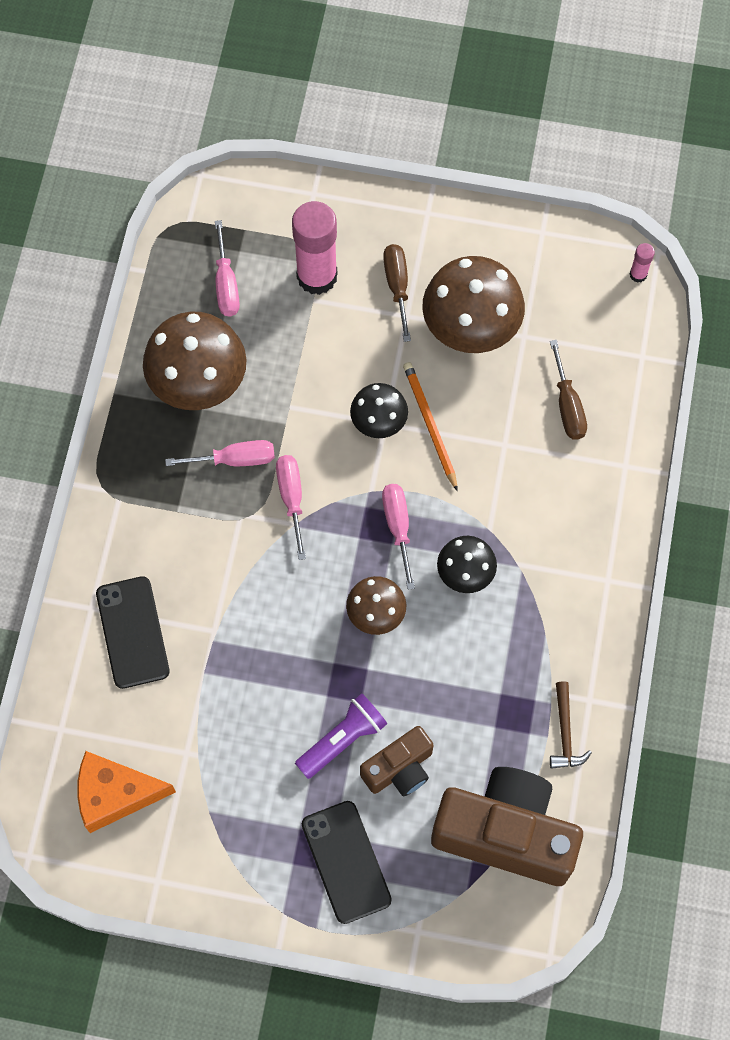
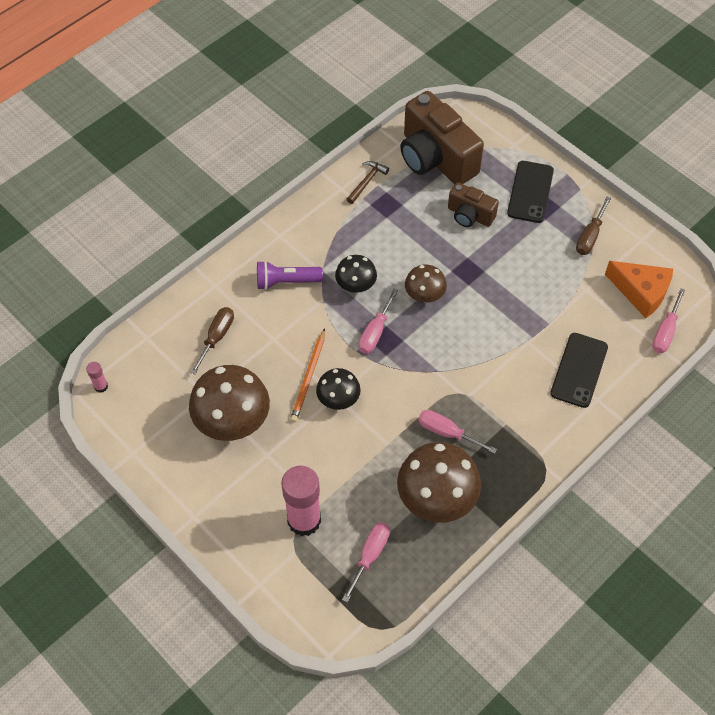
camera: 145 degrees left, 10 degrees down
pink screwdriver [276,455,306,560] -> pink screwdriver moved to [652,288,685,353]
purple flashlight [295,693,387,779] -> purple flashlight moved to [257,261,323,290]
brown camera [360,726,434,796] -> brown camera turned 150 degrees counterclockwise [448,182,499,227]
brown screwdriver [383,244,411,342] -> brown screwdriver moved to [576,197,611,255]

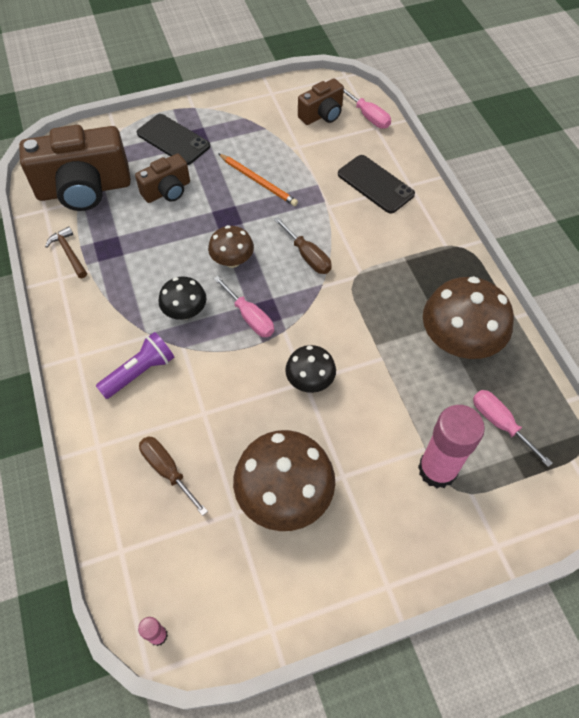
camera: 65 degrees left, 0 degrees up
purple flashlight [257,261,323,290] -> purple flashlight turned 150 degrees counterclockwise [96,332,174,399]
orange pencil [290,329,325,422] -> orange pencil moved to [219,154,298,206]
pink screwdriver [418,410,497,454] -> none
brown screwdriver [576,197,611,255] -> brown screwdriver moved to [274,217,332,274]
orange cheese [605,261,673,318] -> brown camera [298,79,344,125]

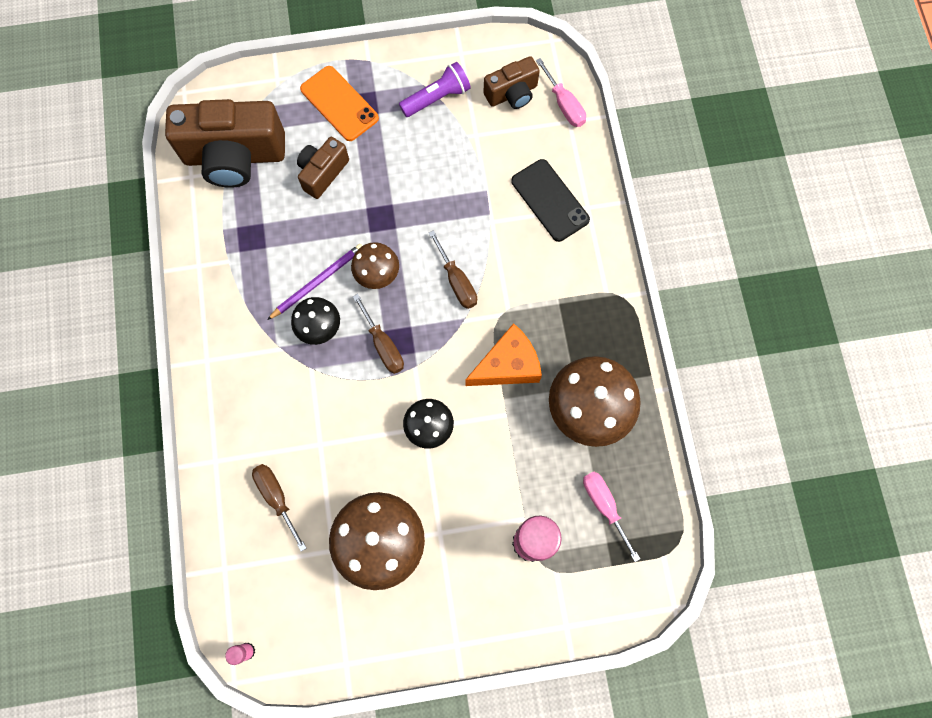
camera: 10 degrees right, 15 degrees up
brown hammer [45,226,87,278] -> none
purple flashlight [96,332,174,399] -> purple flashlight moved to [399,62,471,117]
brown camera [135,154,190,203] -> brown camera turned 150 degrees clockwise [297,137,349,199]
black phone [137,114,210,165] -> orange phone [300,66,379,141]
pink screwdriver [214,276,274,337] -> brown screwdriver [353,294,404,374]
orange pencil [219,154,298,206] -> none
none -> purple pencil [267,244,362,320]
none -> orange cheese [465,323,542,386]

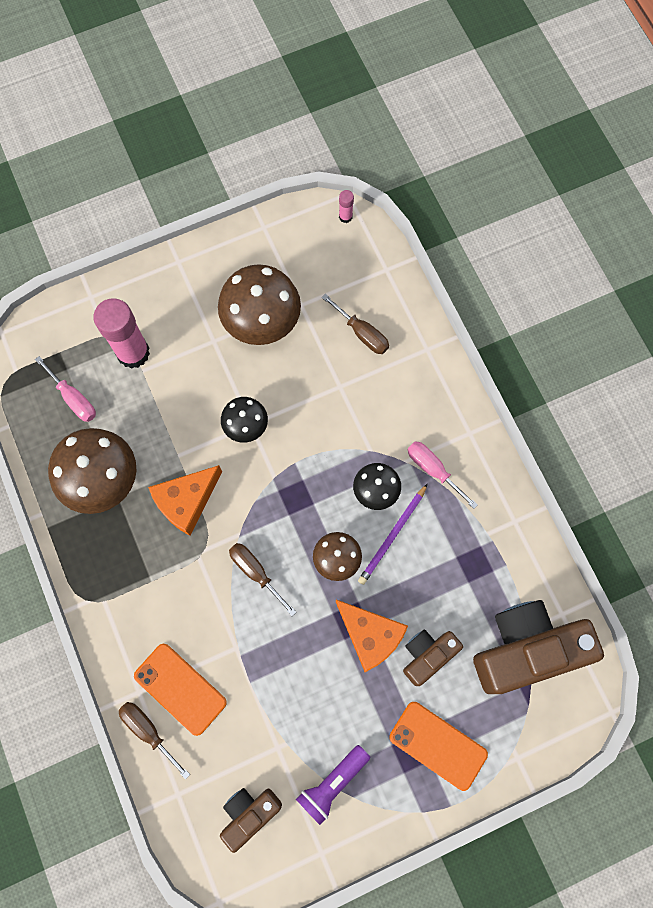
camera: 165 degrees right, 0 degrees up
brown camera [297,137,349,199] -> brown camera turned 150 degrees counterclockwise [403,630,463,686]
brown screwdriver [353,294,404,374] -> brown screwdriver moved to [119,702,190,779]
black phone [511,159,590,242] -> orange phone [134,644,227,736]
pink screwdriver [536,58,586,127] -> pink screwdriver moved to [408,441,478,509]
none -> orange cheese [336,600,408,672]

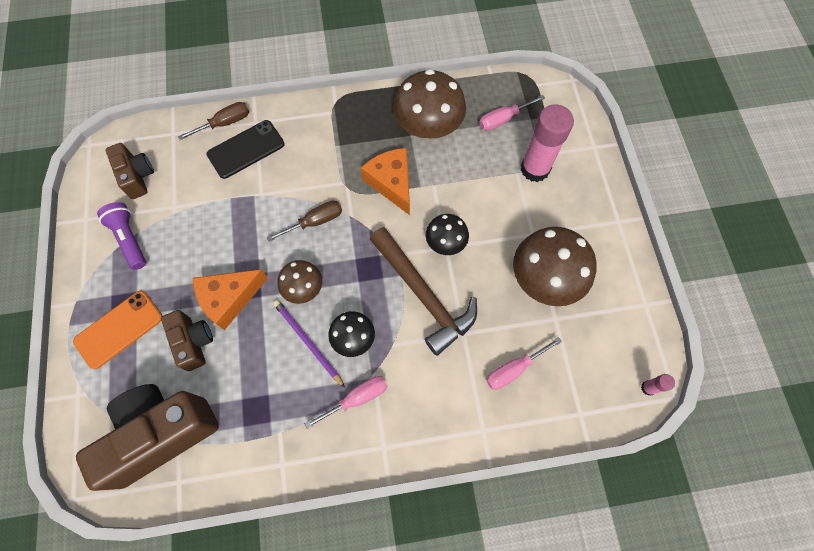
camera: 105 degrees right, 5 degrees down
orange phone [134,644,227,736] -> black phone [206,120,285,179]
brown screwdriver [322,294,389,354] -> pink screwdriver [486,337,562,390]
brown camera [473,600,604,694] -> brown camera turned 120 degrees counterclockwise [76,384,219,491]
none -> brown hammer [370,227,477,356]

